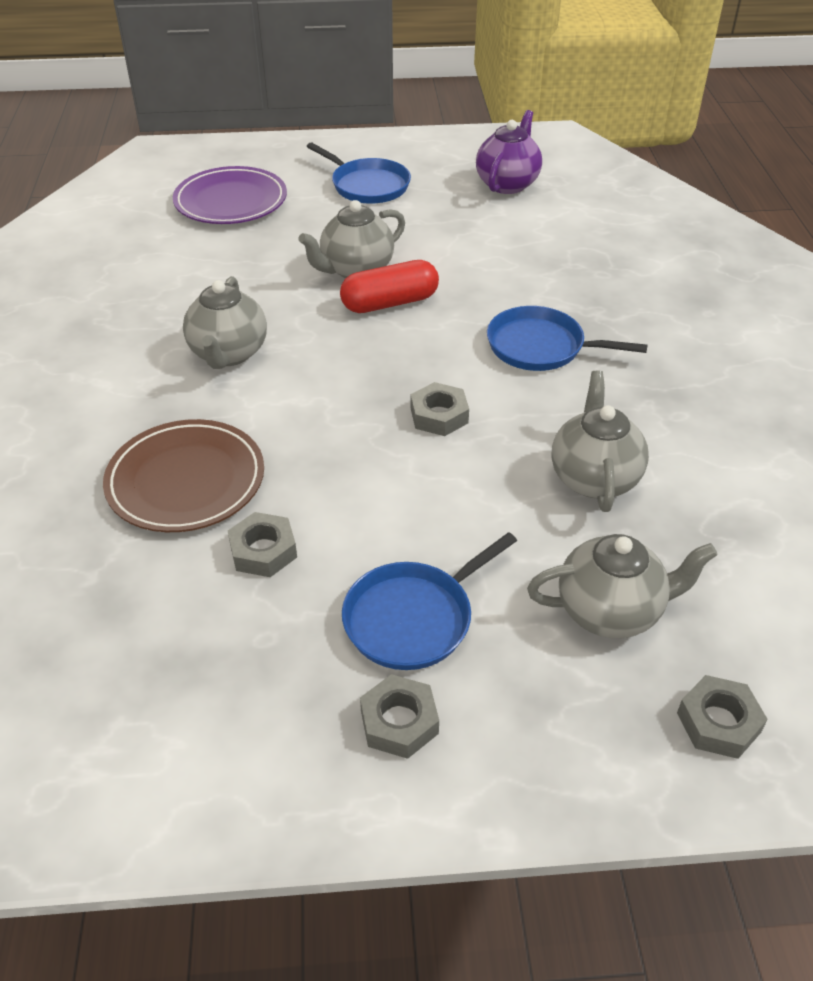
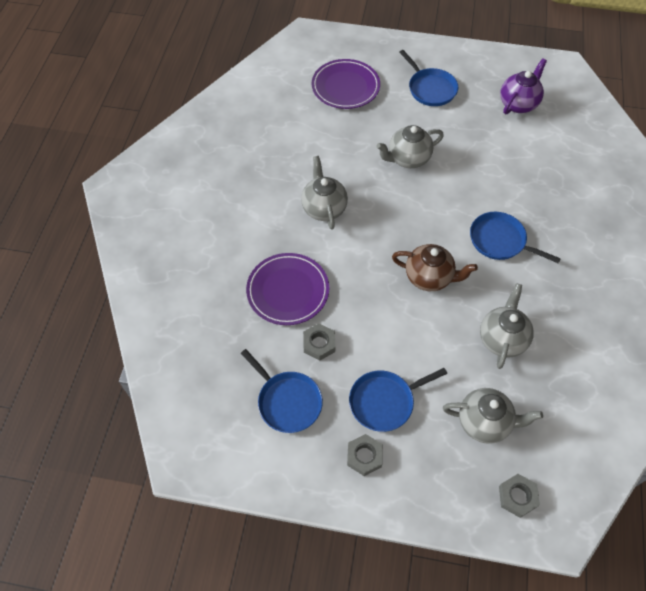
camera: 15 degrees right, 15 degrees up
brown plate [103,419,264,532] -> purple plate [246,253,329,325]
grey teapot [183,276,267,369] -> grey teapot turned 150 degrees clockwise [301,156,348,229]
red capsule [340,260,439,313] -> none
grey nut [411,382,469,436] -> brown teapot [392,244,478,291]
none -> blue pan [241,349,323,433]

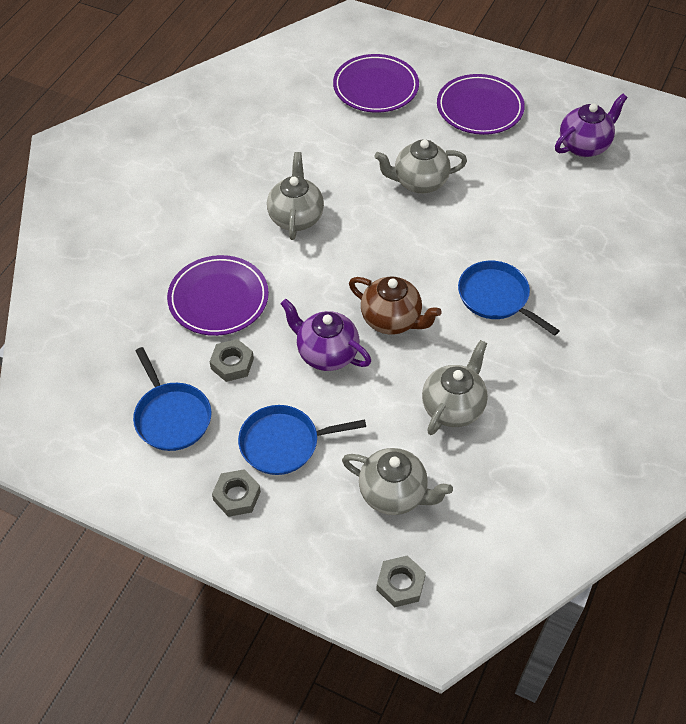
camera: 15 degrees right, 5 degrees down
blue pan [399,50,458,106] -> purple plate [437,74,525,135]
none -> purple teapot [281,299,371,371]

